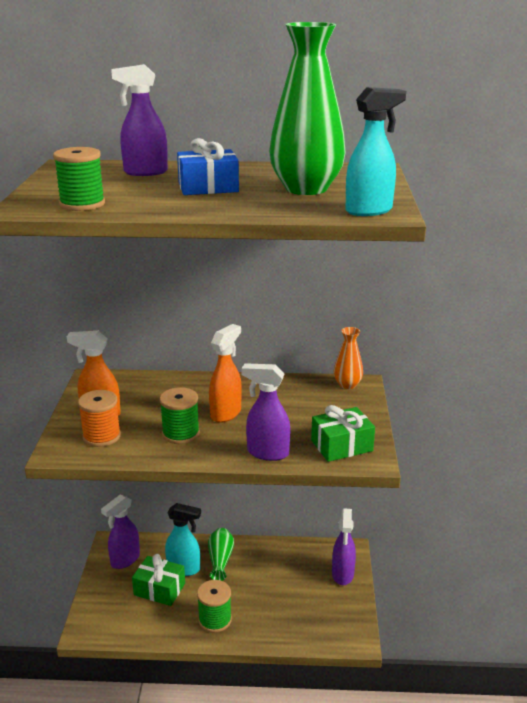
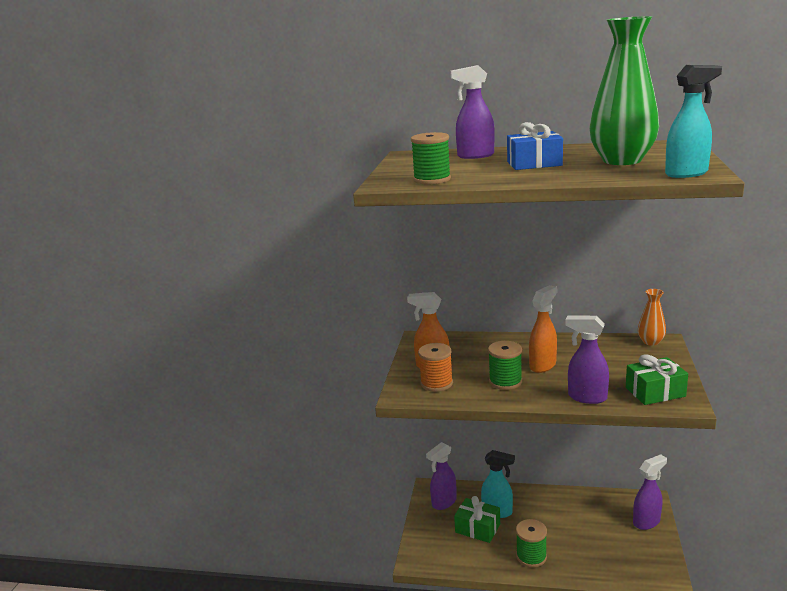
camera: 10 degrees right, 5 degrees down
green vase [208,528,234,581] -> none
purple spray bottle [332,508,356,585] -> purple spray bottle turned 135 degrees counterclockwise [633,454,667,530]

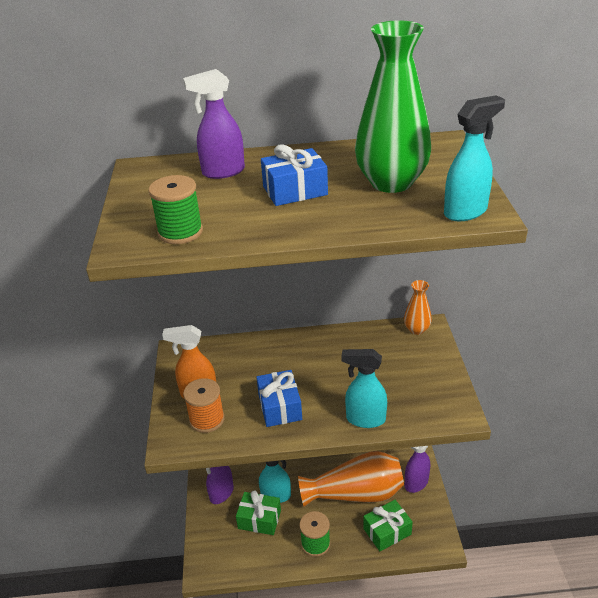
camera: 15 degrees left, 15 degrees up
green spool [488,341,522,390] -> blue gift [256,370,302,427]
orange spray bottle [529,285,557,373] -> none
purple spray bottle [565,316,609,404] -> turquoise spray bottle [341,349,387,428]
green gift [626,354,688,405] -> green gift moved to [363,500,413,551]
none -> orange vase [298,451,404,507]

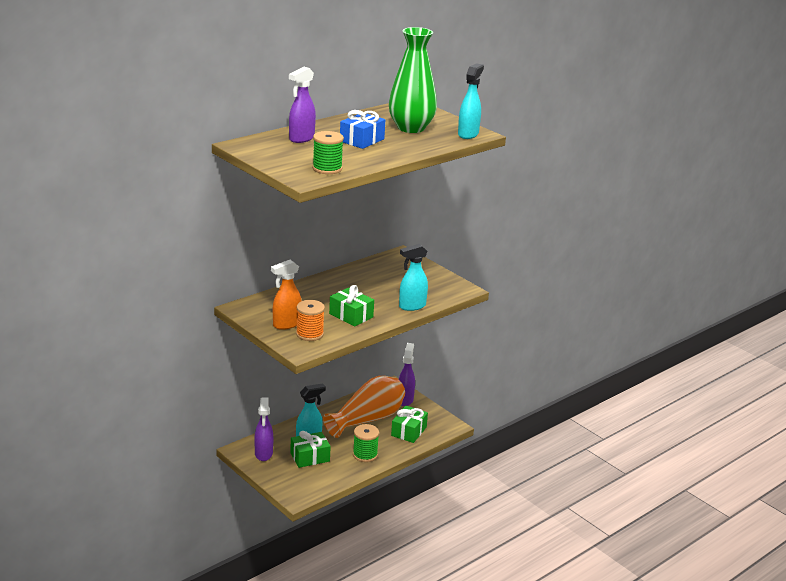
camera: 40 degrees left, 10 degrees down
blue gift [256,370,302,427] -> green gift [329,285,374,327]
orange vase [404,280,432,335] -> none

